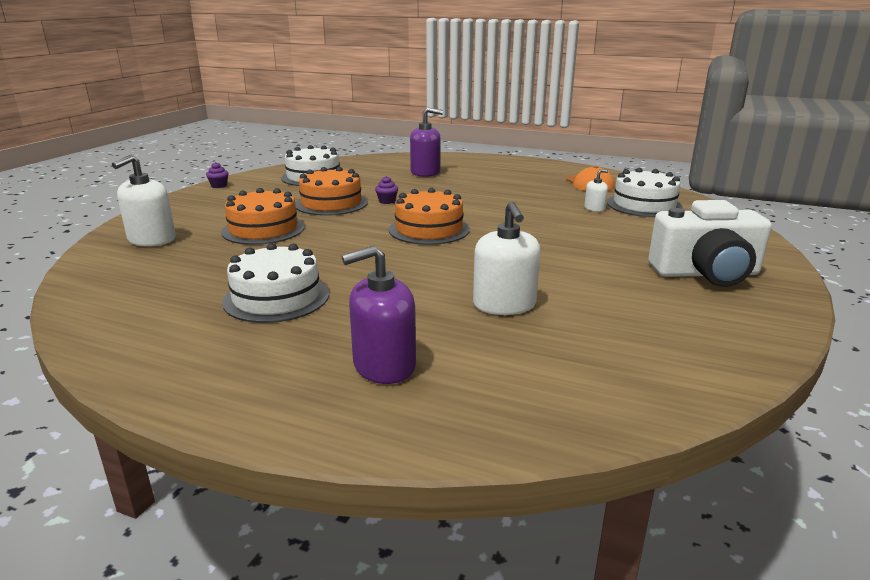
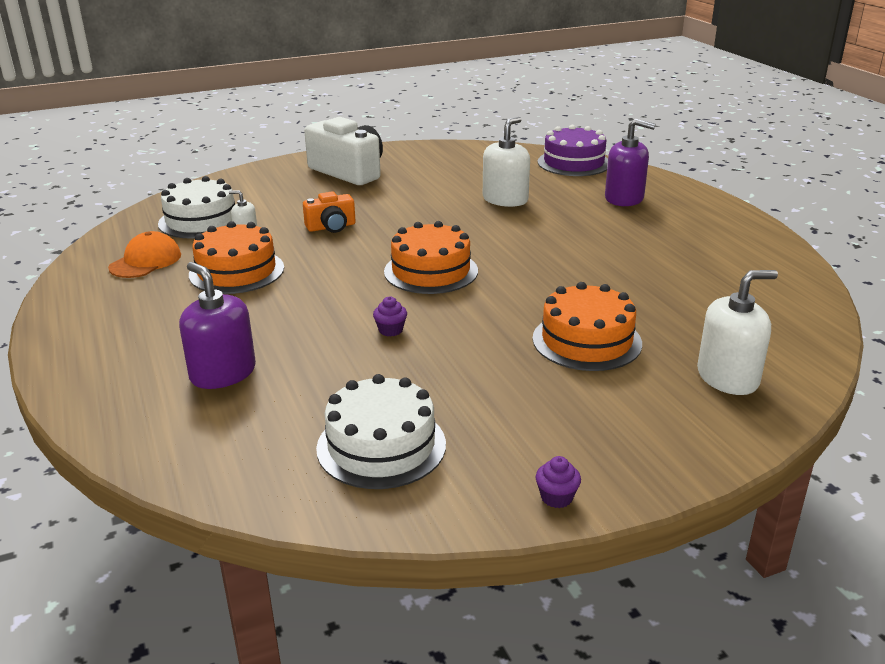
camera: 135 degrees left, 5 degrees up
white cake [222,243,329,323] -> none
orange cake [295,167,368,216] -> orange cake moved to [189,221,284,294]
none -> orange camera [303,191,356,233]
none -> purple cake [538,125,608,176]

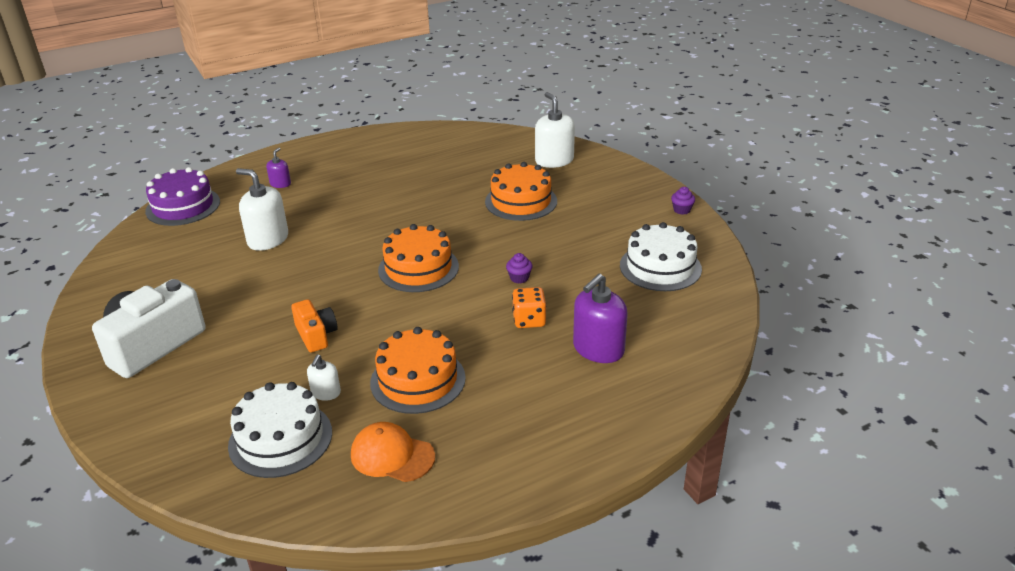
camera: 95 degrees left, 5 degrees up
purple soap dispenser [605,119,656,206] -> purple soap dispenser [266,148,291,188], size x0.53
none -> orange dice [512,287,547,328]

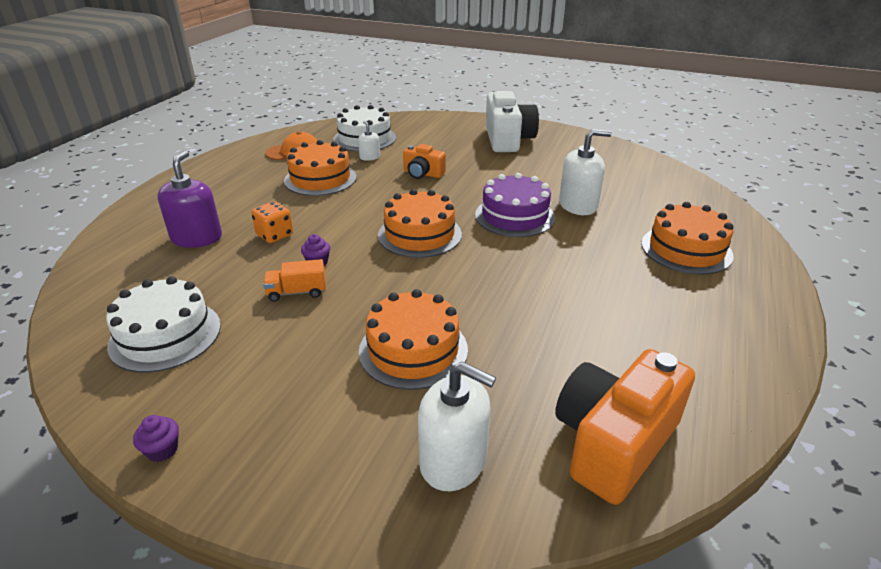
camera: 140 degrees right, 0 degrees up
purple cake [145,167,220,226] -> purple cake moved to [475,173,555,237]
purple soap dispenser [266,148,291,188] -> orange cake [641,202,734,275]
none -> orange truck [263,259,326,302]
none -> orange camera [555,349,695,505]

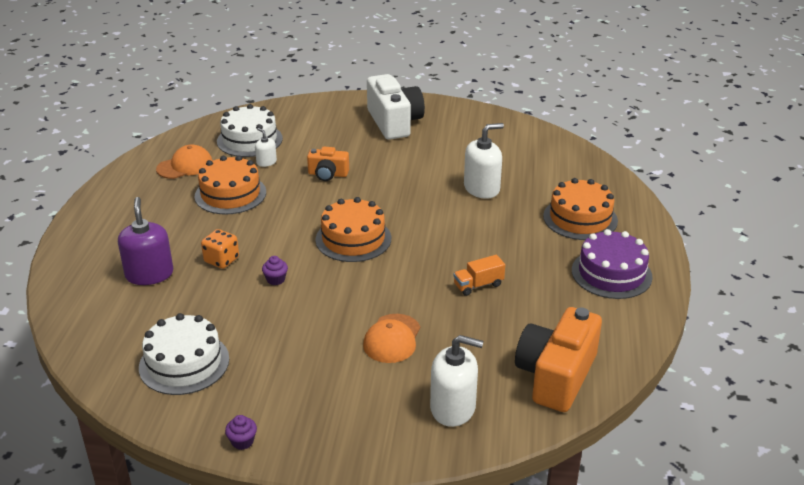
camera: 15 degrees left, 0 degrees up
orange truck [263,259,326,302] -> orange truck moved to [453,255,505,296]
orange cake [359,289,468,390] -> orange cap [363,314,420,363]
purple cake [475,173,555,237] -> purple cake moved to [572,229,653,299]

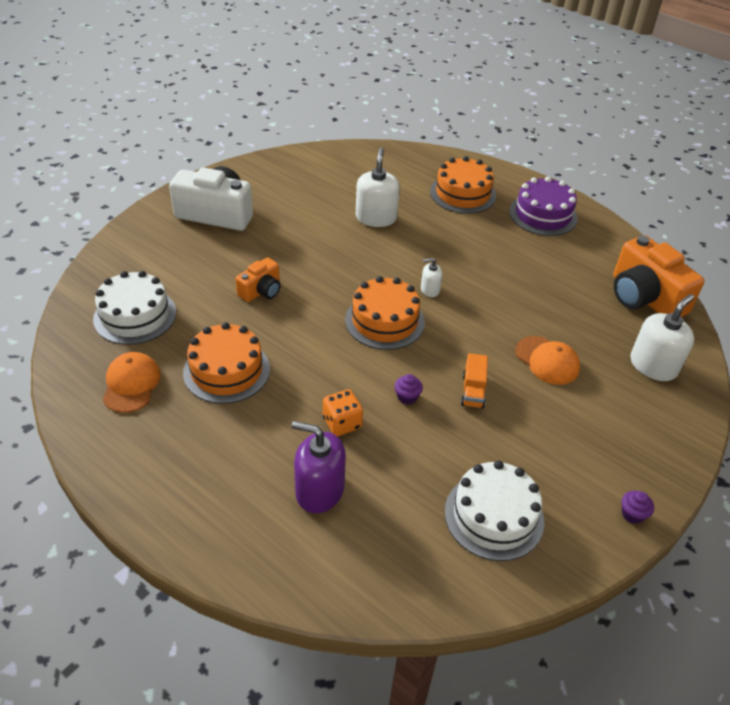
camera: 60 degrees left, 10 degrees up
white soap dispenser [255,128,277,167] -> white soap dispenser moved to [421,258,442,297]
orange truck [453,255,505,296] -> orange truck moved to [461,353,488,409]

